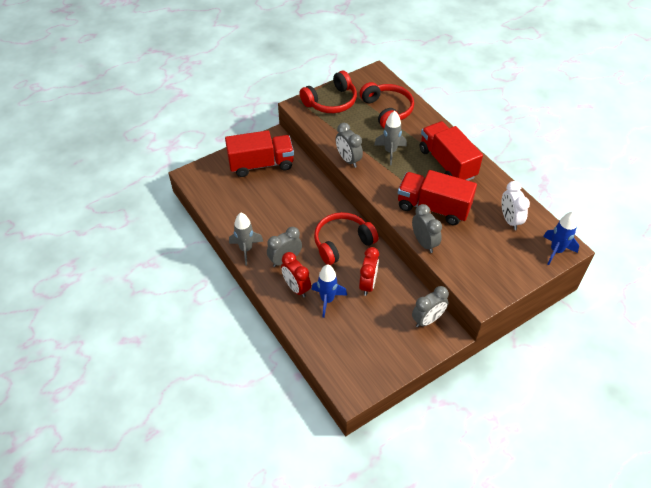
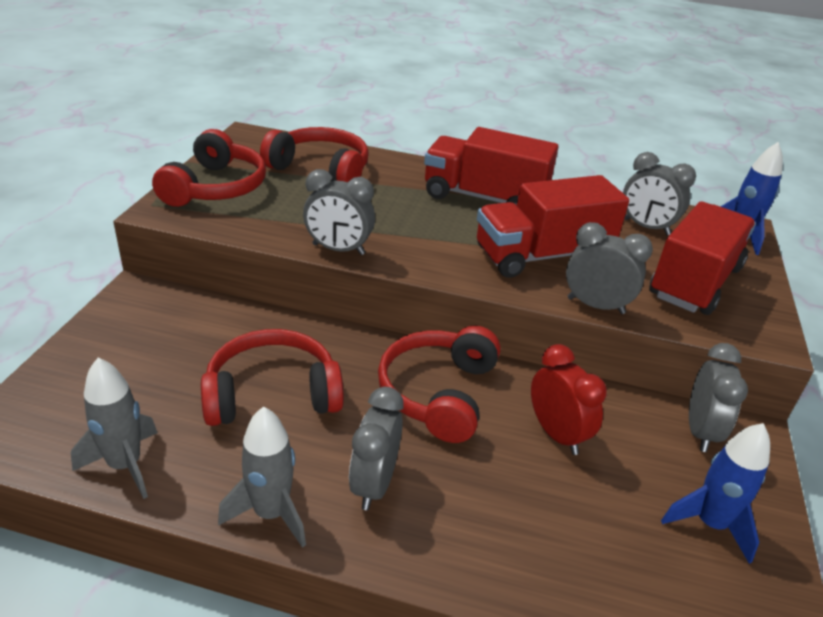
camera: 45 degrees left, 15 degrees down
red truck [225,130,294,177] -> red truck moved to [649,201,756,315]
red clock [281,252,311,298] -> none
blue rocket [312,265,347,318] -> blue rocket moved to [661,423,770,564]
grey rocket [374,111,407,165] -> grey rocket moved to [71,358,158,499]
white clock [502,181,530,230] -> grey clock [623,152,696,235]
none -> red headphones [201,329,344,426]

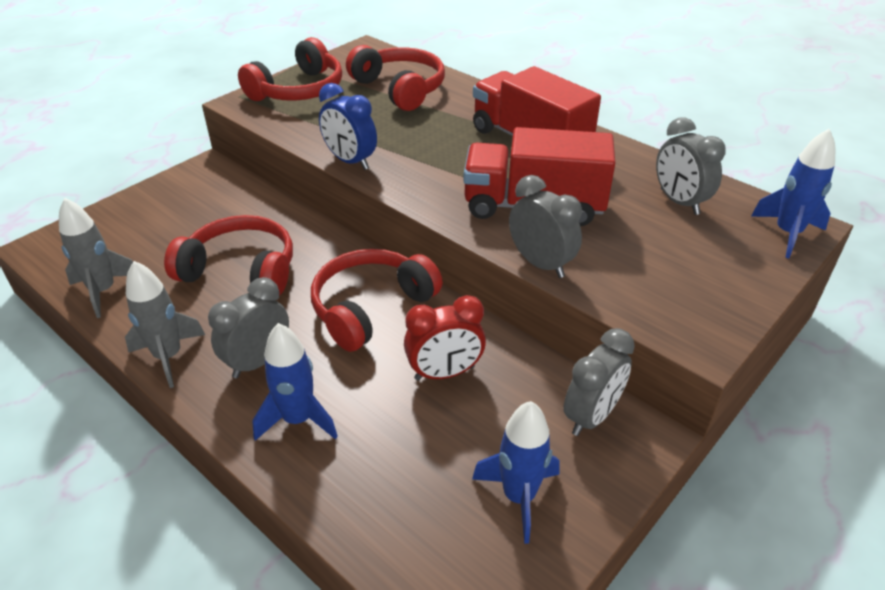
camera: 30 degrees right, 5 degrees up
grey clock [303,169,375,255] -> blue clock [319,83,377,170]
red clock [531,344,607,455] -> red clock turned 75 degrees clockwise [404,295,486,381]
red truck [649,201,756,315] -> none
none -> blue rocket [252,323,338,441]

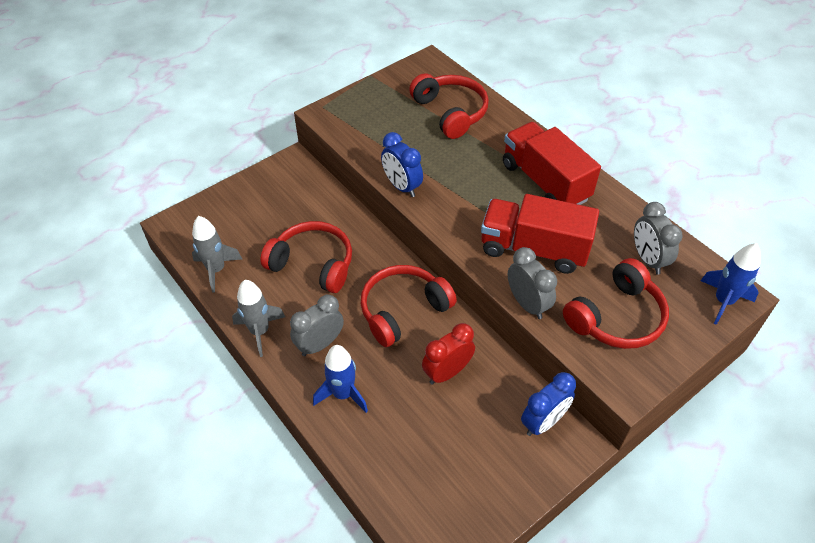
camera: 10 degrees right, 10 degrees up
red headphones [238,37,342,101] -> red headphones moved to [563,258,669,349]
red clock [404,295,486,381] -> red clock turned 150 degrees clockwise [422,323,475,385]
blue rocket [472,401,560,544] -> none
grey clock [563,328,635,436] -> blue clock [521,372,576,436]

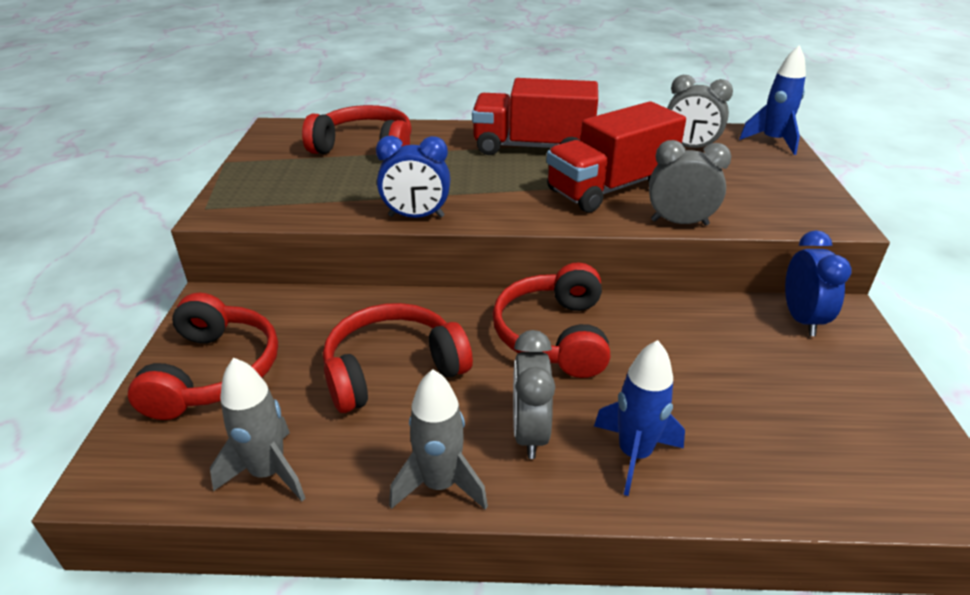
camera: 50 degrees left, 15 degrees down
red clock [422,323,475,385] -> none
red headphones [563,258,669,349] -> red headphones moved to [128,293,278,420]

